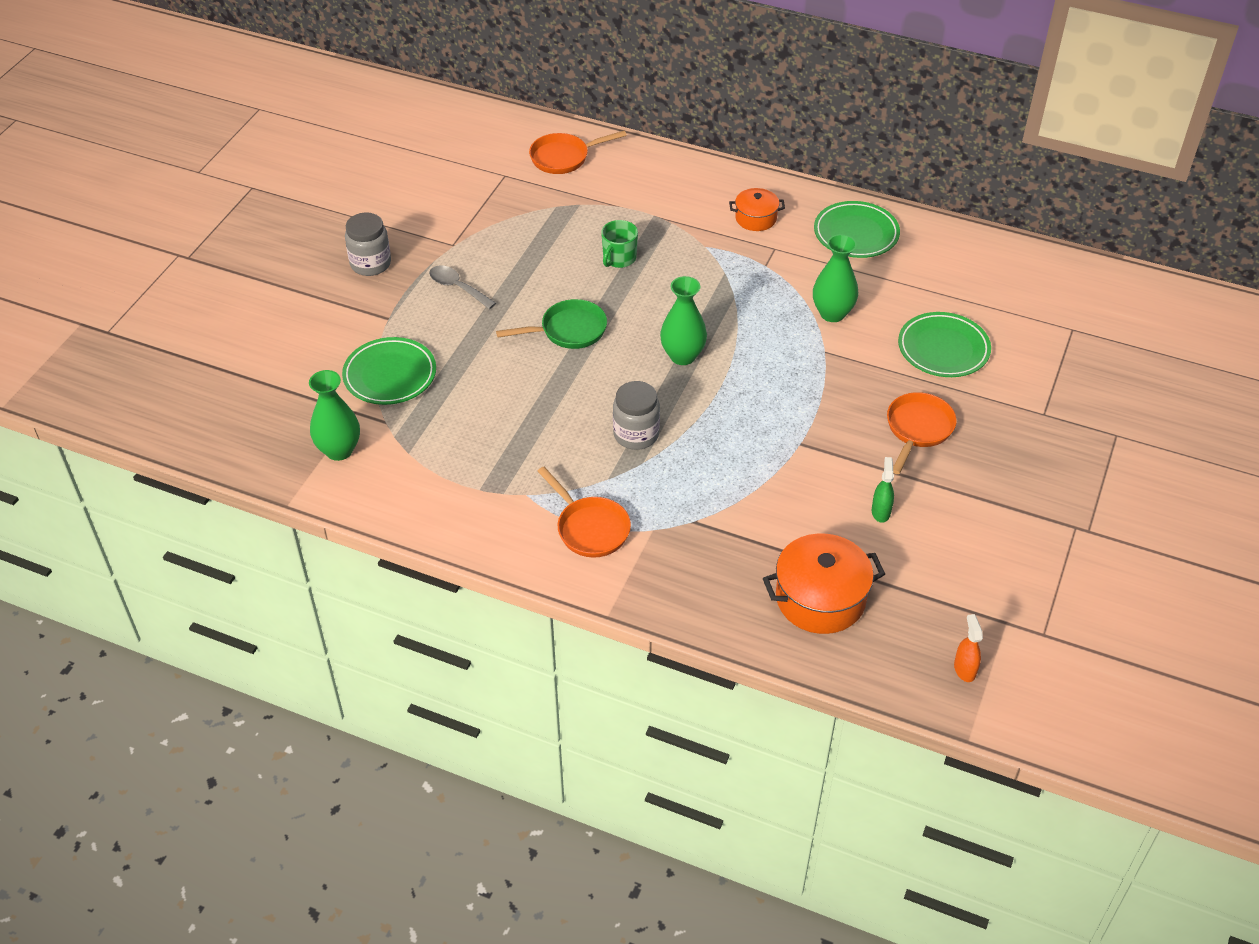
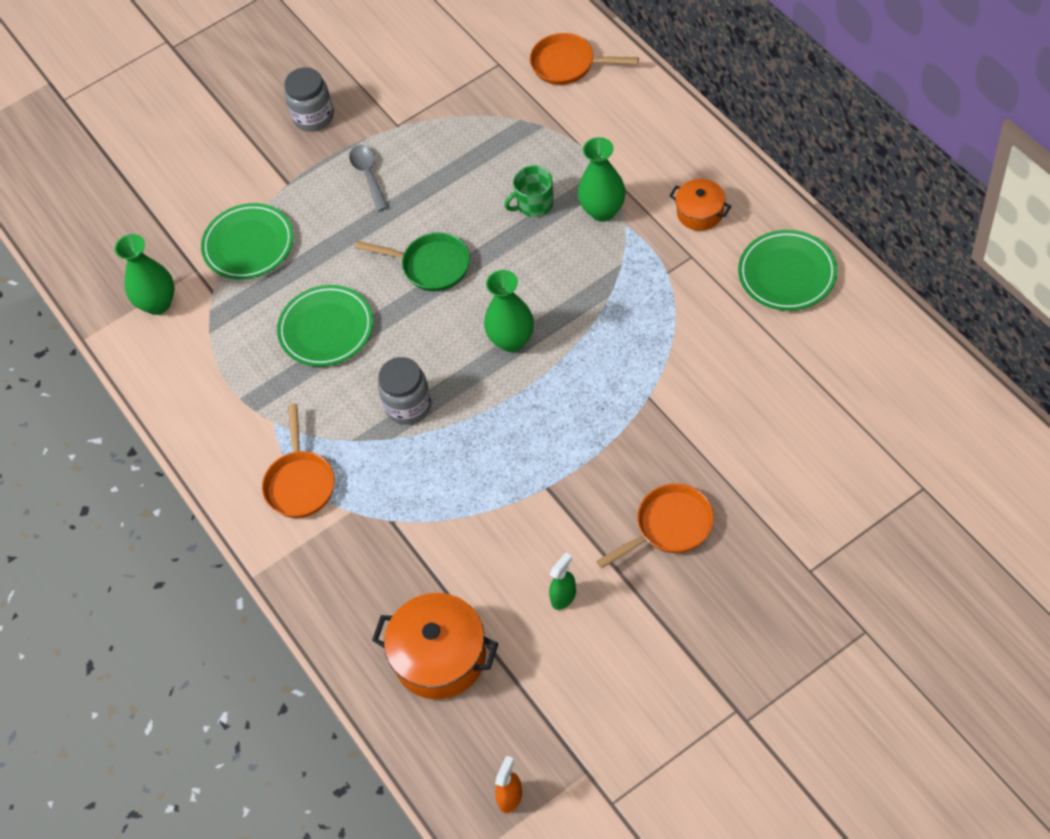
camera: 40 degrees right, 10 degrees up
green vase [813,234,858,322] -> green vase moved to [578,137,626,222]
green plate [898,312,991,377] -> green plate moved to [277,285,373,367]

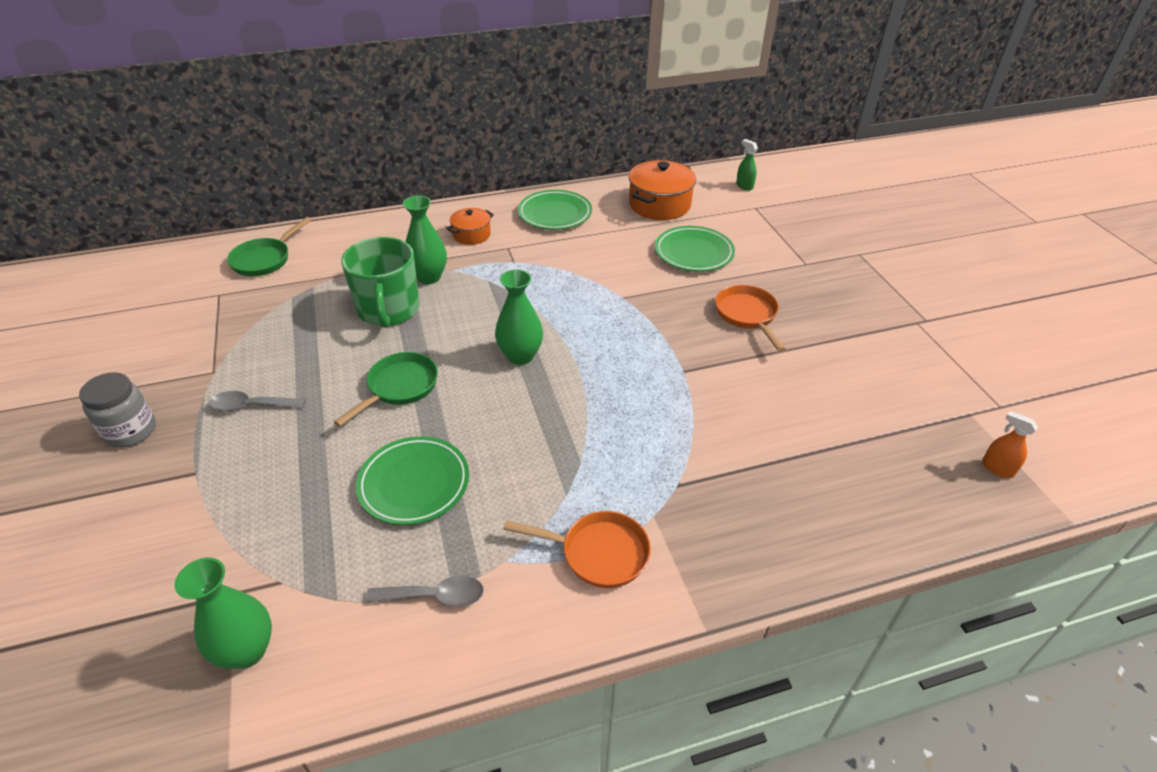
camera: 80 degrees left, 15 degrees down
green plate [201,203,294,280] -> green plate moved to [655,226,735,272]
orange pot [372,593,498,699] -> orange pot moved to [628,160,696,220]
grey jar [378,357,431,425] -> none
green mug [505,166,554,217] -> green mug [341,237,420,328], size x1.85
orange pan [530,33,639,85] -> green pan [227,217,312,276]
green spray bottle [549,552,576,610] -> green spray bottle moved to [736,139,758,191]
none -> grey spoon [366,576,484,607]

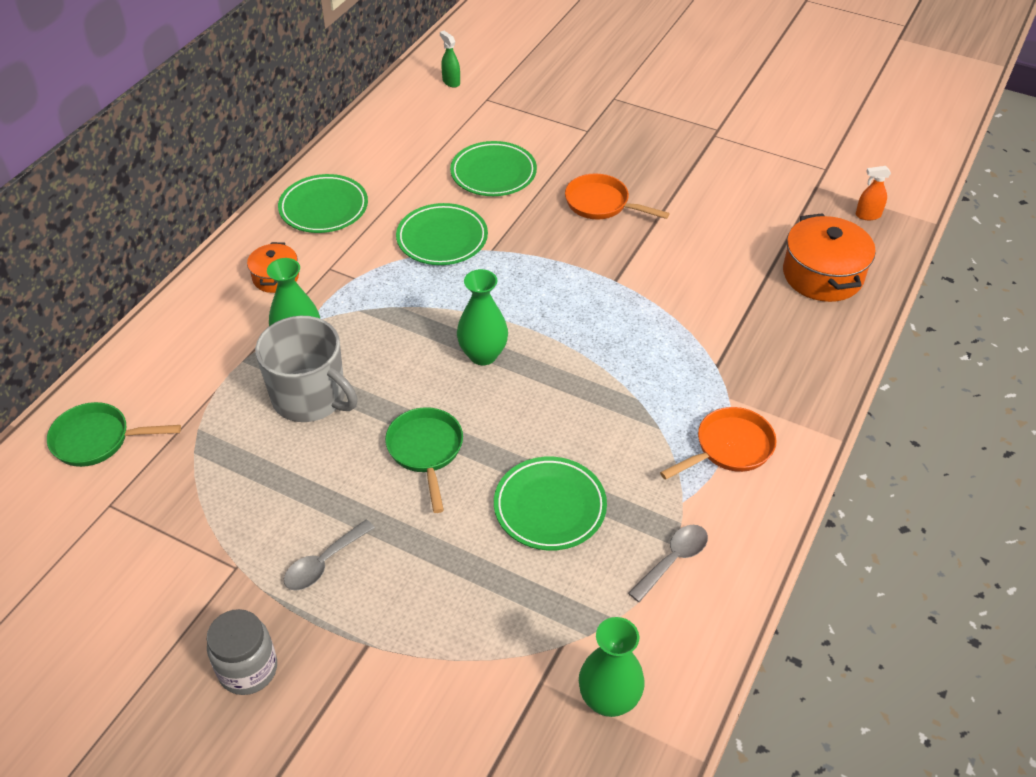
camera: 45 degrees left, 5 degrees up
green pan [227,217,312,276] -> green pan turned 105 degrees clockwise [47,402,181,467]
green mug [341,237,420,328] -> grey mug [255,316,357,422]
orange pot [628,160,696,220] -> orange pot moved to [783,213,876,302]
green spray bottle [736,139,758,191] -> green spray bottle turned 45 degrees clockwise [440,31,460,88]
none -> green plate [396,203,488,265]

